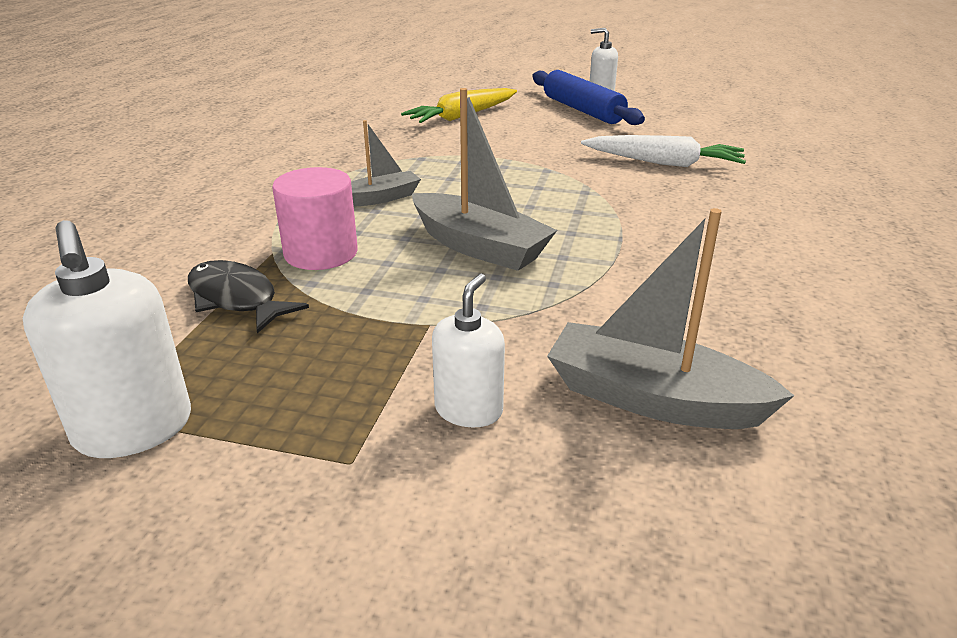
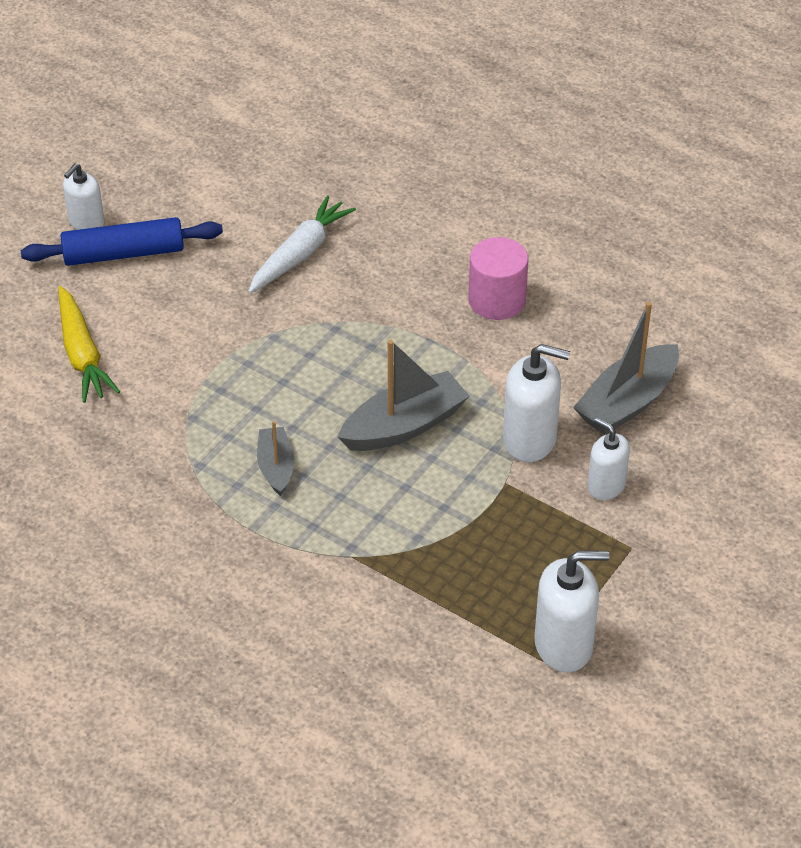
camera: 70 degrees left, 15 degrees up
black fish [188,260,309,333] -> none
pink cylinder [272,167,358,270] -> pink cylinder moved to [468,237,528,320]
none -> white soap dispenser [503,344,570,462]

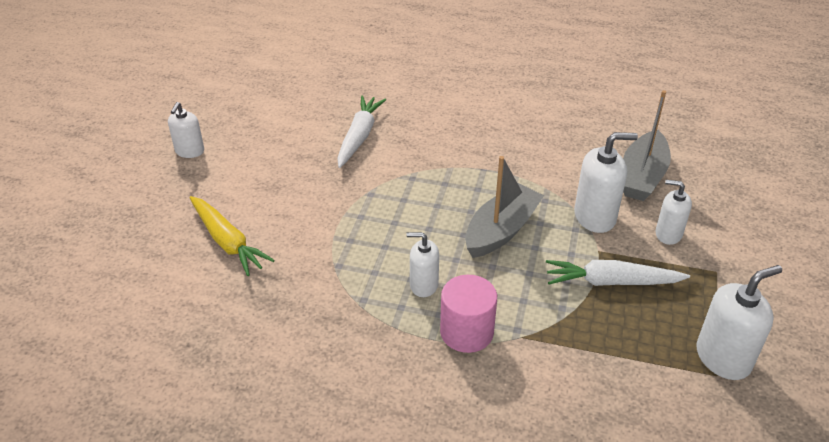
camera: 20 degrees left, 5 degrees down
blue rolling pin [21,217,223,266] -> none
grey boat [257,421,294,496] -> white soap dispenser [406,232,439,297]
pink cylinder [468,237,528,320] -> pink cylinder moved to [440,275,497,353]
none -> white carrot [546,260,690,286]

